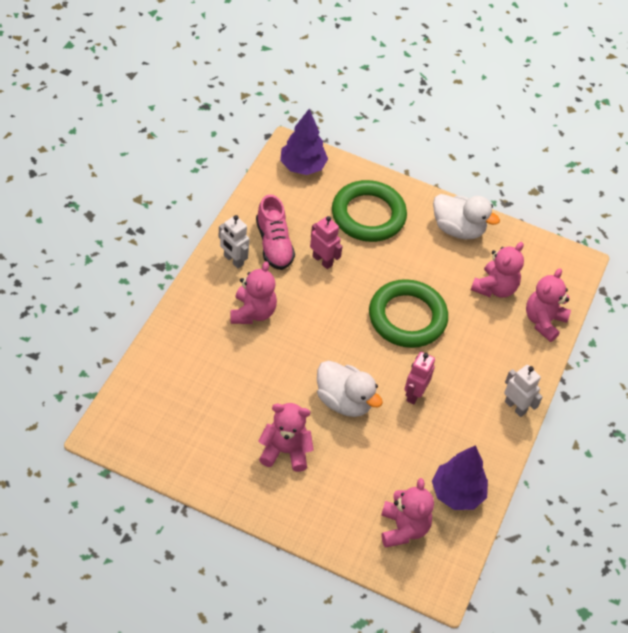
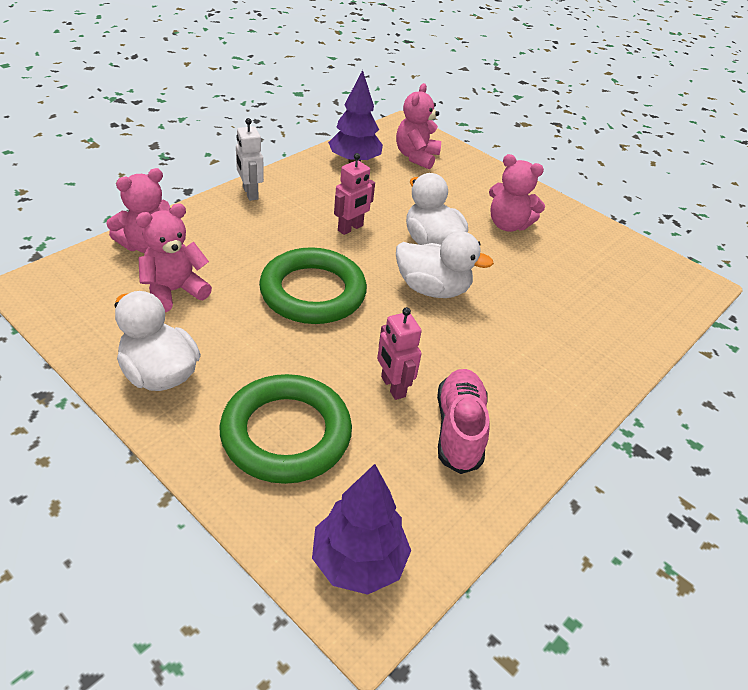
camera: 160 degrees left, 10 degrees down
white robot [219,215,249,269] -> none
pink teddy bear [231,261,277,324] -> none
none -> white duck [396,231,494,298]

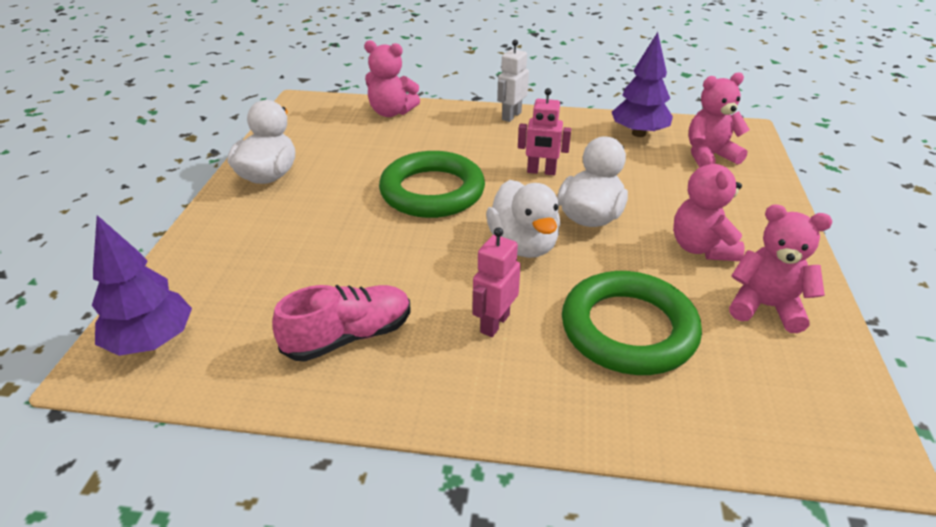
camera: 60 degrees right, 5 degrees down
pink teddy bear [136,204,212,312] -> pink teddy bear moved to [729,204,832,333]
green ring [220,374,352,484] -> green ring moved to [562,271,702,375]
pink robot [377,307,422,400] -> pink robot moved to [473,227,521,337]

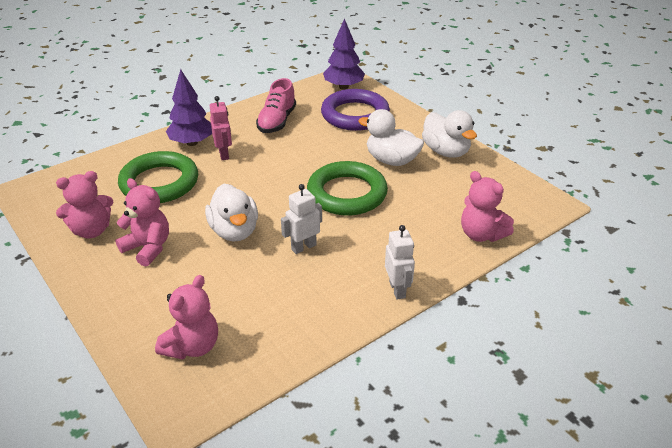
camera: 135 degrees right, 0 degrees up
pink teddy bear [364,40,420,117] -> pink teddy bear turned 105 degrees counterclockwise [461,171,514,242]
white duck [486,180,561,258] -> white duck moved to [358,109,424,166]
pink robot [518,88,571,175] -> white robot [281,184,322,254]
purple tree [612,32,673,137] -> purple tree moved to [166,69,212,146]
none -> purple ring [321,89,390,131]

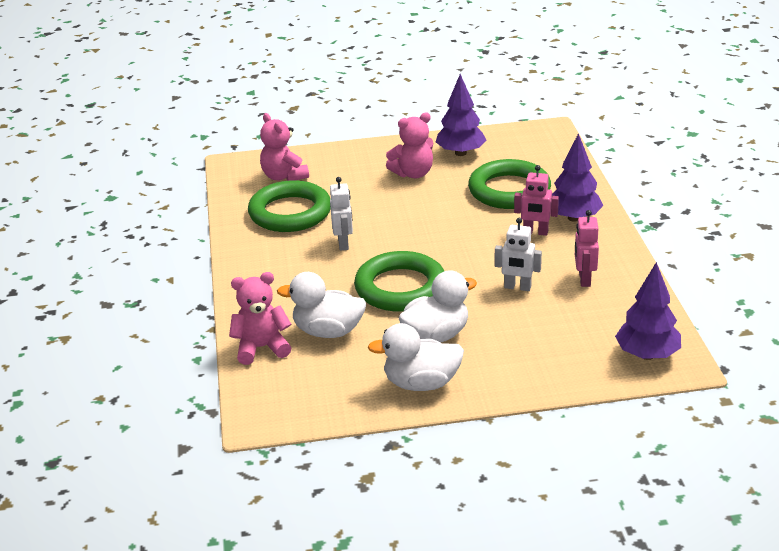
camera: 120 degrees right, 5 degrees down
pink teddy bear [56,171,113,238] -> purple tree [436,74,486,156]
white duck [205,184,258,241] -> white duck moved to [277,272,366,338]
pink shoe [256,78,296,133] -> pink robot [575,210,599,287]
purple ring [321,89,390,131] -> none
white robot [385,225,415,299] -> white robot moved to [495,218,542,291]
none -> green ring [248,180,331,232]

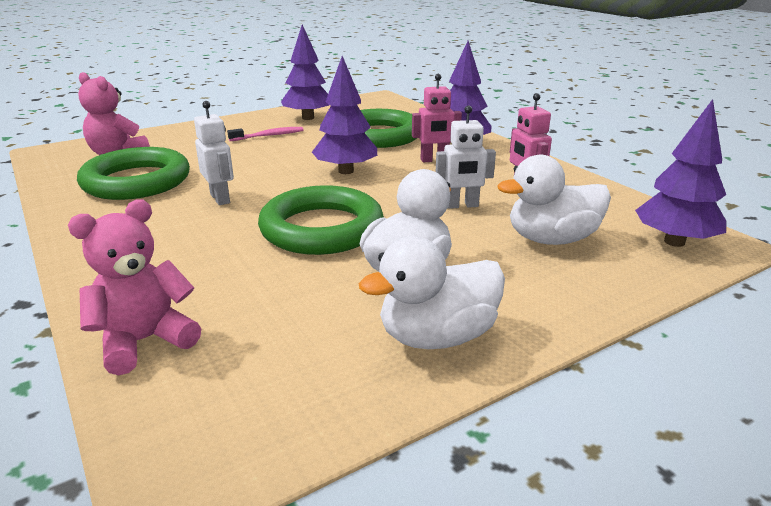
camera: 25 degrees left, 5 degrees down
white duck [277,272,366,338] -> white duck moved to [497,155,611,245]
pink teddy bear [386,112,433,178] -> pink toothbrush [227,127,303,141]
none -> purple tree [312,56,377,174]

